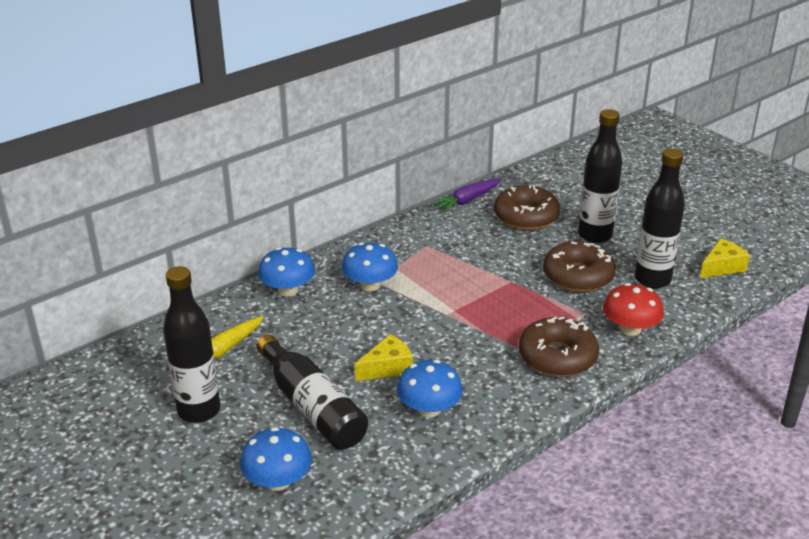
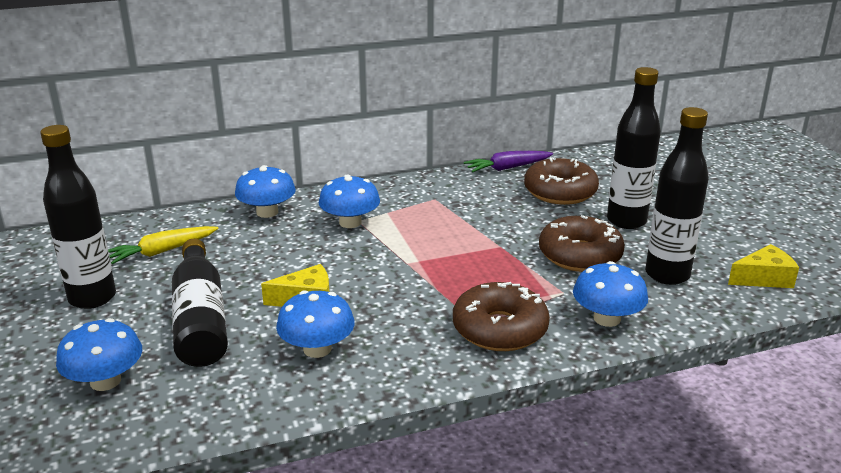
camera: 20 degrees right, 5 degrees down
red mushroom [603,283,664,336] -> blue mushroom [573,261,648,327]

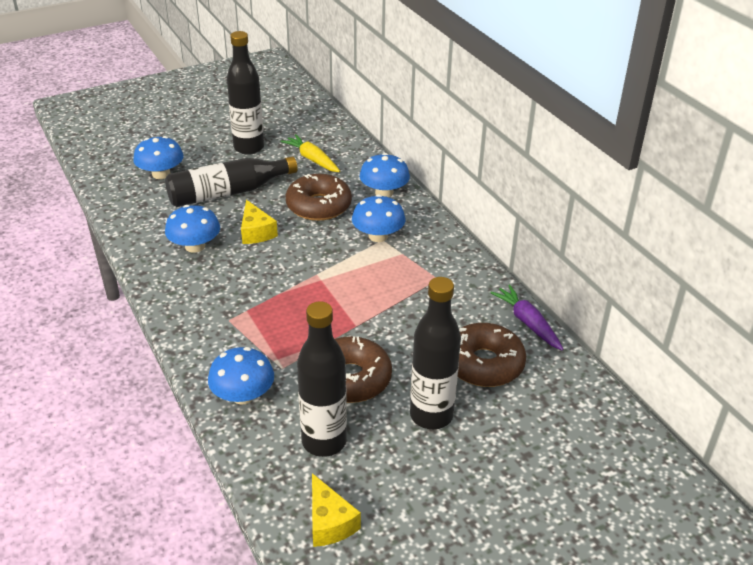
camera: 80 degrees right, 10 degrees up
brown donut [453,282,550,351] -> brown donut moved to [285,174,352,221]

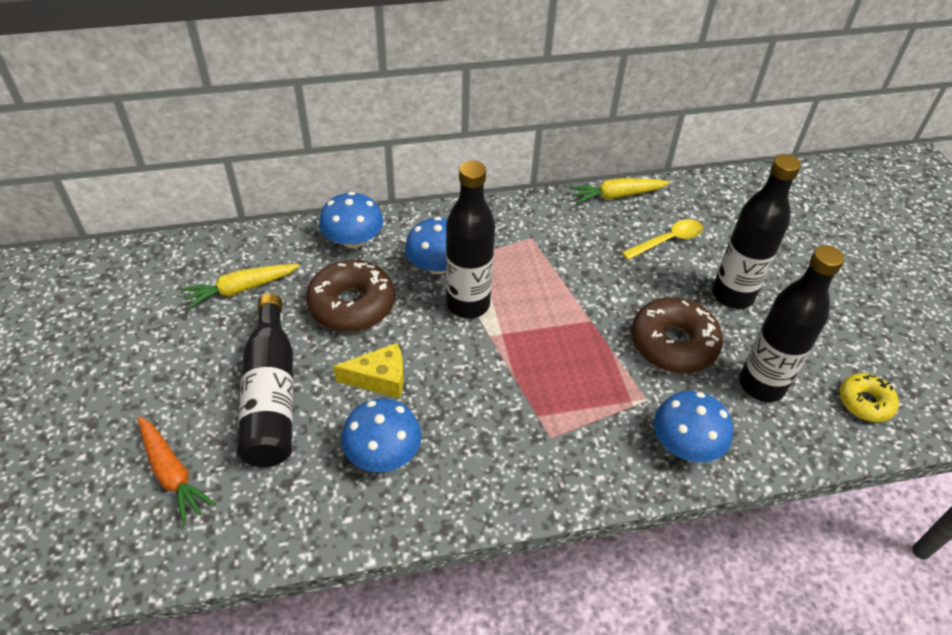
camera: 75 degrees left, 10 degrees up
blue mushroom [133,136,184,179] -> orange carrot [138,416,216,525]
black bottle [227,31,264,155] -> black bottle moved to [446,161,495,318]
yellow cheese [312,473,361,547] -> yellow donut [840,373,899,422]
brown donut [458,323,526,387] -> yellow spoon [622,219,703,260]
purple carrot [490,285,564,351] -> yellow carrot [570,178,670,204]

